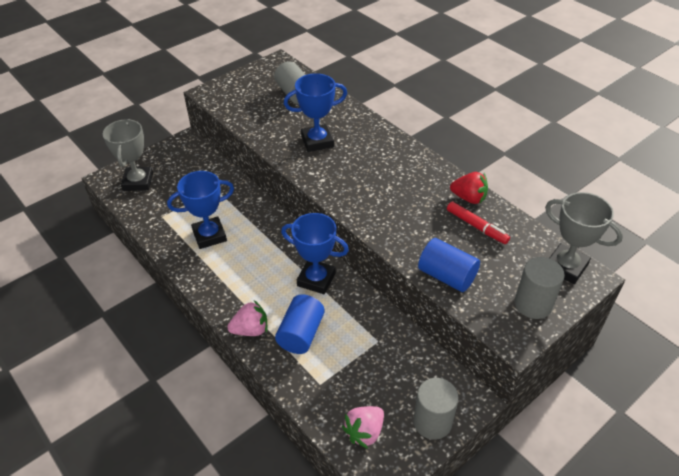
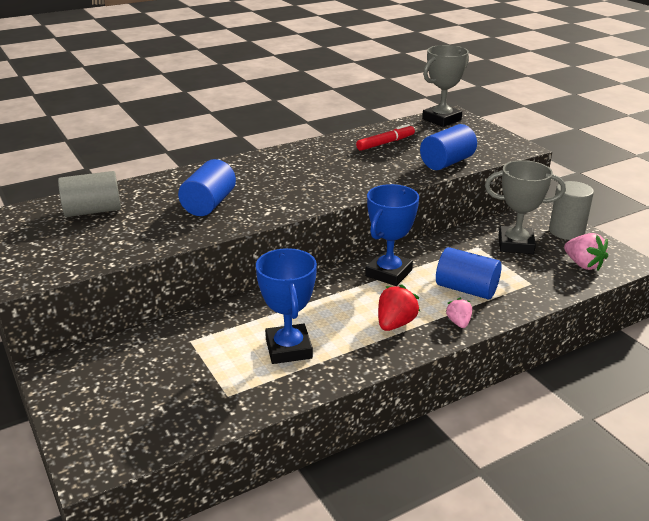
camera: 80 degrees left, 15 degrees down
grey trophy [103,119,153,191] -> grey trophy moved to [485,160,566,254]
pink strawberry [227,300,267,336] -> pink strawberry [446,298,472,328], size x0.63
blue trophy [284,73,347,152] -> blue cylinder [178,159,236,216]
red strawberry [450,172,488,204] -> red strawberry moved to [378,284,420,331]
grey cylinder [515,257,565,319] -> none

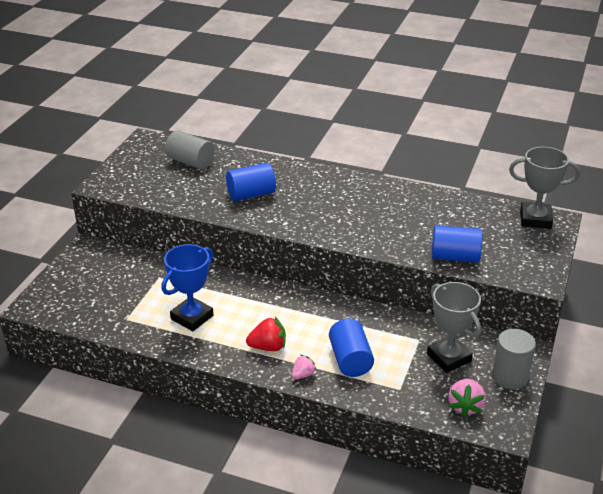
camera: 50 degrees right, 5 degrees up
red marker [356,124,415,151] -> none
blue trophy [365,184,419,286] -> none

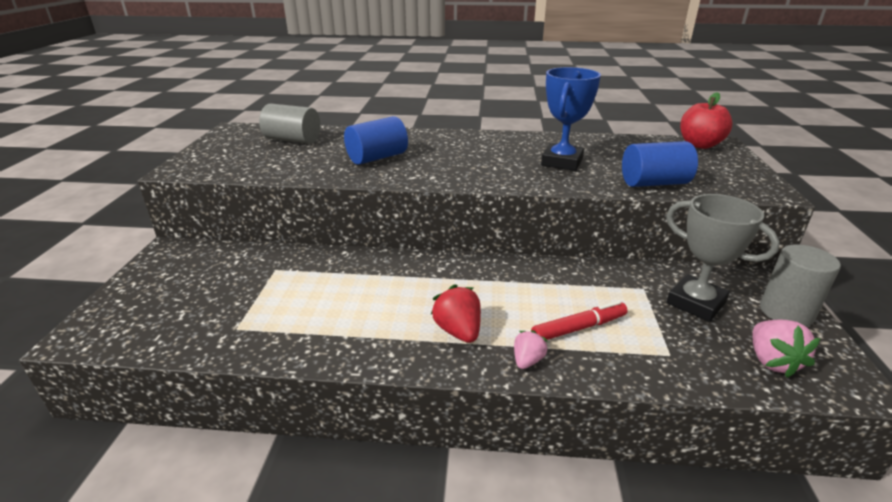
camera: 15 degrees left, 5 degrees down
blue trophy [161,244,214,331] -> blue trophy moved to [541,67,601,171]
red strawberry [246,317,286,351] -> red strawberry turned 90 degrees counterclockwise [431,284,481,343]
blue cylinder [329,319,374,377] -> red marker [531,301,628,340]
grey trophy [509,147,580,229] -> red apple [680,92,733,149]

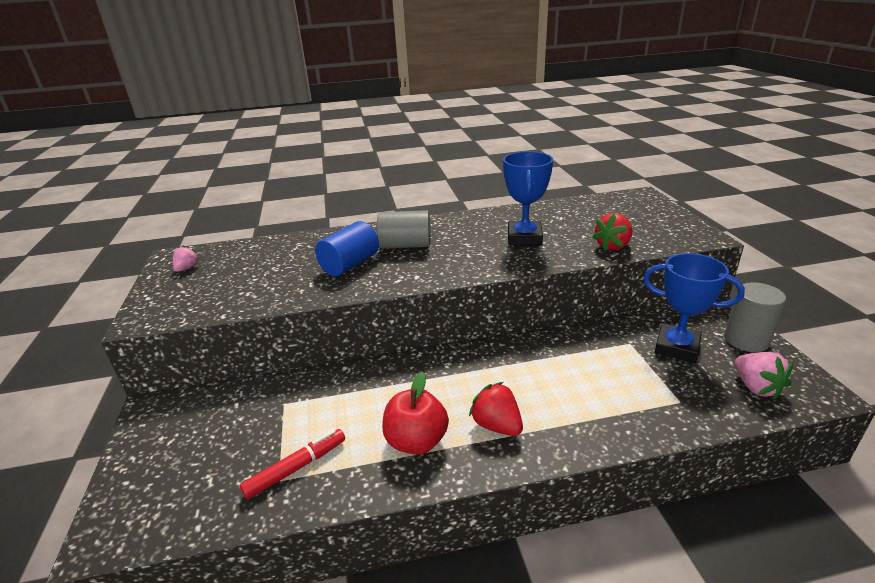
camera: 15 degrees left, 0 degrees up
grey cylinder [259,104,320,144] -> grey cylinder moved to [377,210,431,249]
pink strawberry [514,330,548,369] -> pink strawberry moved to [173,245,199,272]
red marker [531,301,628,340] -> red marker moved to [240,429,345,499]
blue cylinder [622,141,698,187] -> red strawberry [592,213,632,251]
grey trophy [666,194,780,322] -> blue trophy [643,253,745,363]
red apple [680,92,733,149] -> red apple moved to [382,372,449,455]

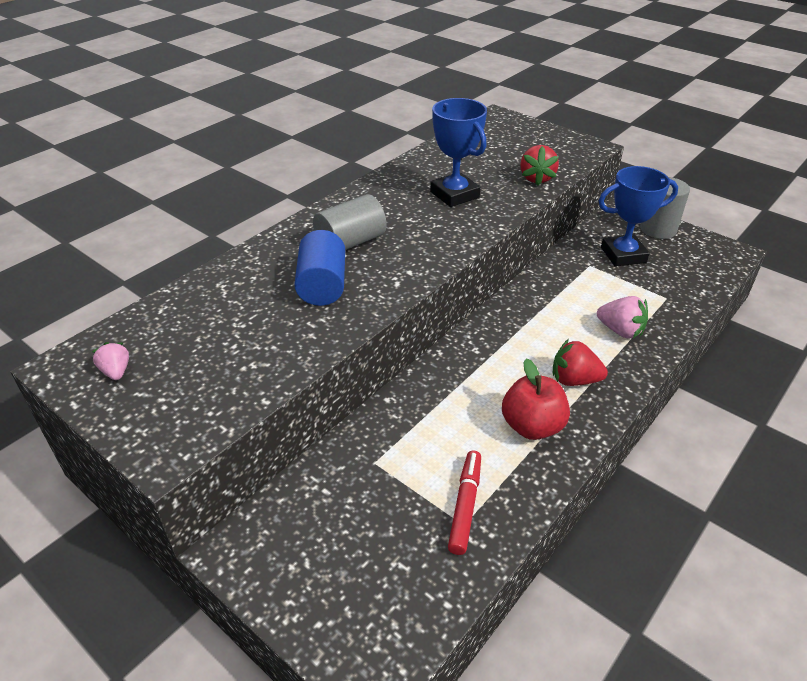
camera: 40 degrees left, 10 degrees up
pink strawberry [735,352,793,399] -> pink strawberry moved to [597,296,648,339]

